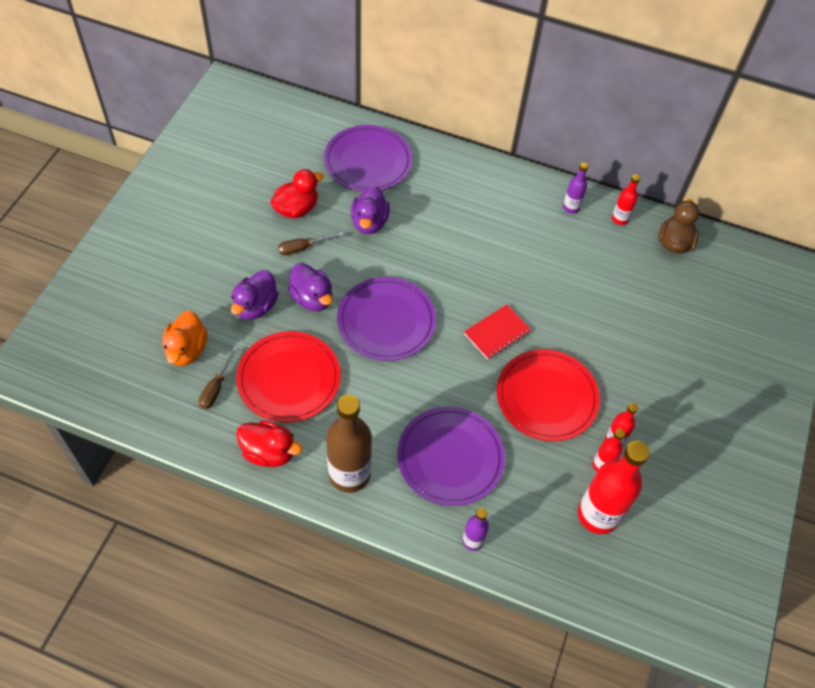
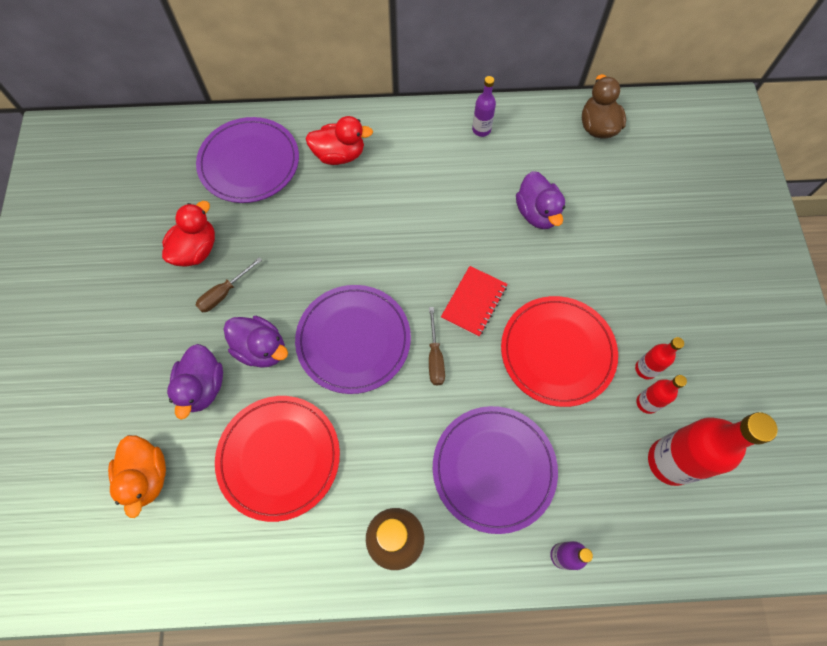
camera: 20 degrees left, 10 degrees up
brown screwdriver [199,347,238,409] -> brown screwdriver moved to [429,307,445,385]
red duck [236,420,302,467] -> red duck moved to [305,116,373,165]
purple duck [351,185,390,234] -> purple duck moved to [516,171,565,229]
red bottle [612,174,640,225] -> none

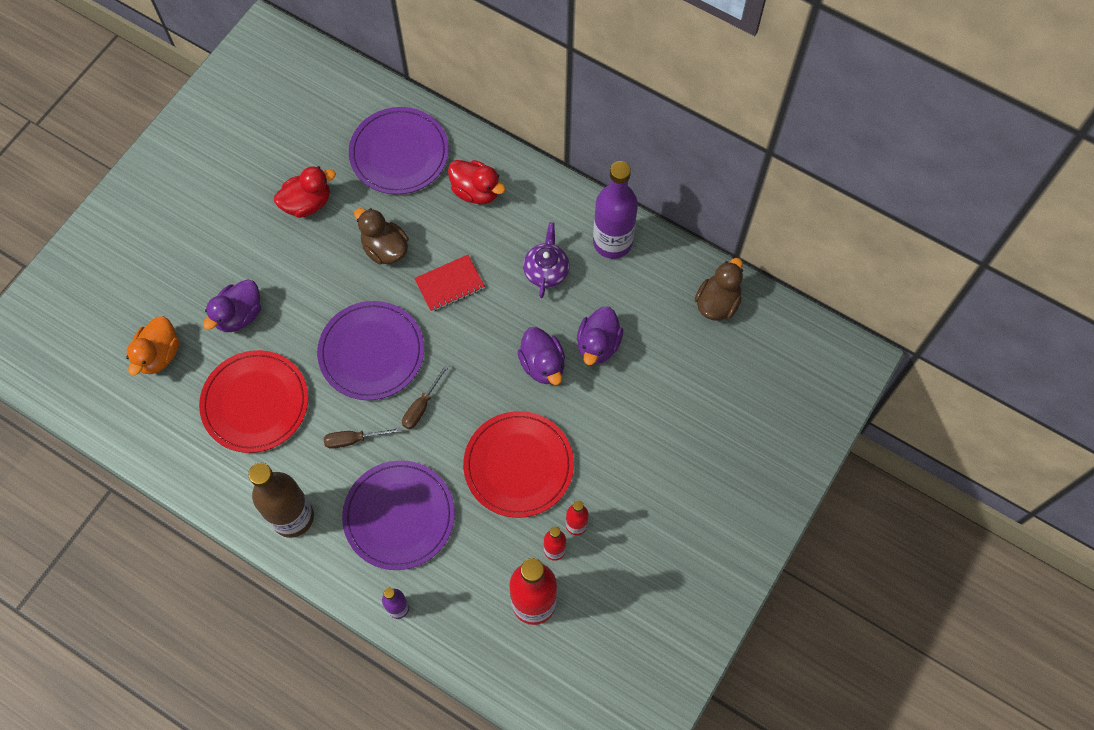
camera: 35 degrees right, 0 degrees up
brown screwdriver [196,257,262,312] -> brown screwdriver moved to [324,427,402,449]
purple duck [224,316,288,368] -> purple duck moved to [517,327,565,385]
red notebook [441,266,507,337] -> red notebook moved to [414,255,485,312]
purple bottle [472,76,496,137] -> purple bottle [593,161,638,259], size x2.02
none -> brown duck [354,208,409,265]
none -> purple teapot [523,222,570,298]

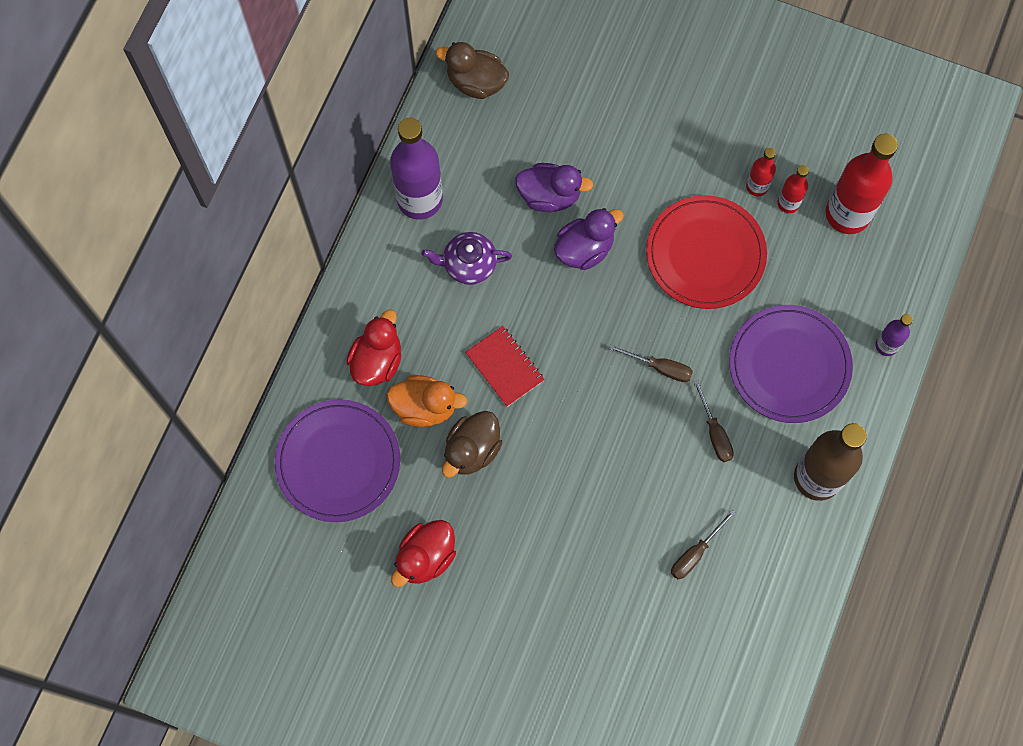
camera: 100 degrees left, 5 degrees up
orange duck [126,316,180,376] -> orange duck moved to [387,375,467,427]
red plate [199,350,308,453] -> brown screwdriver [671,510,736,579]
purple duck [203,280,261,332] -> none
red duck [274,166,336,218] -> red duck turned 105 degrees counterclockwise [391,520,456,587]
purple plate [317,301,424,400] -> none

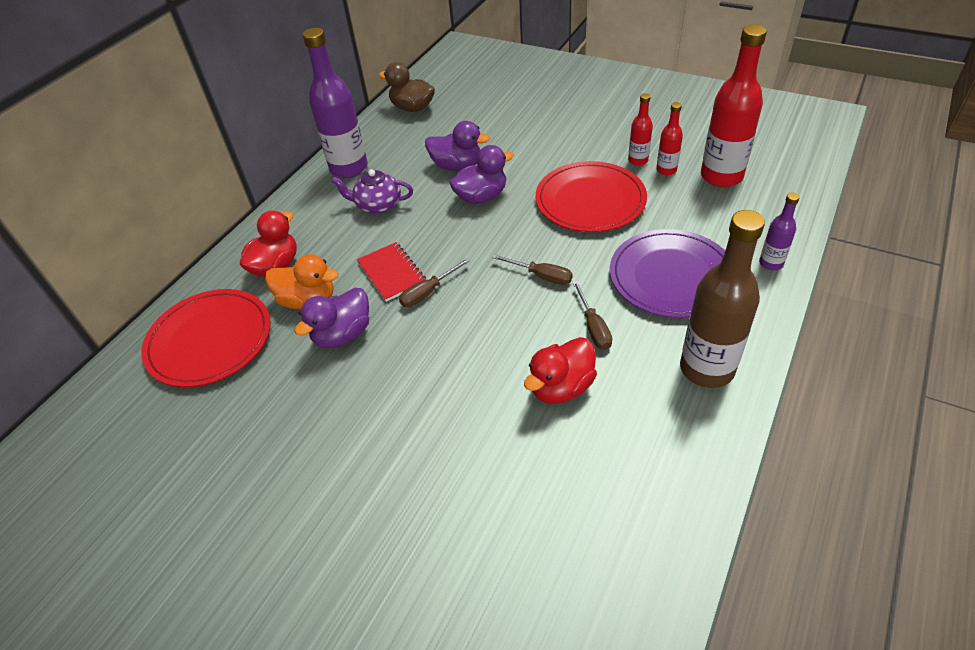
camera: 10 degrees right, 25 degrees down
purple plate [275,399,400,522] -> red plate [141,289,271,387]
red duck [391,520,456,587] -> red duck moved to [524,337,597,404]
brown duck [442,411,502,478] -> purple duck [294,288,369,348]
brown screwdriver [671,510,736,579] -> brown screwdriver moved to [399,258,470,307]

